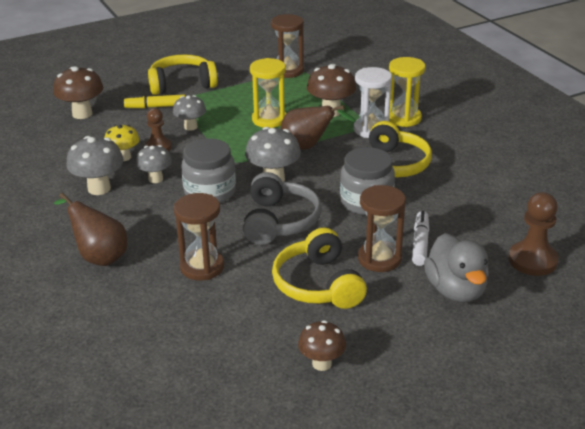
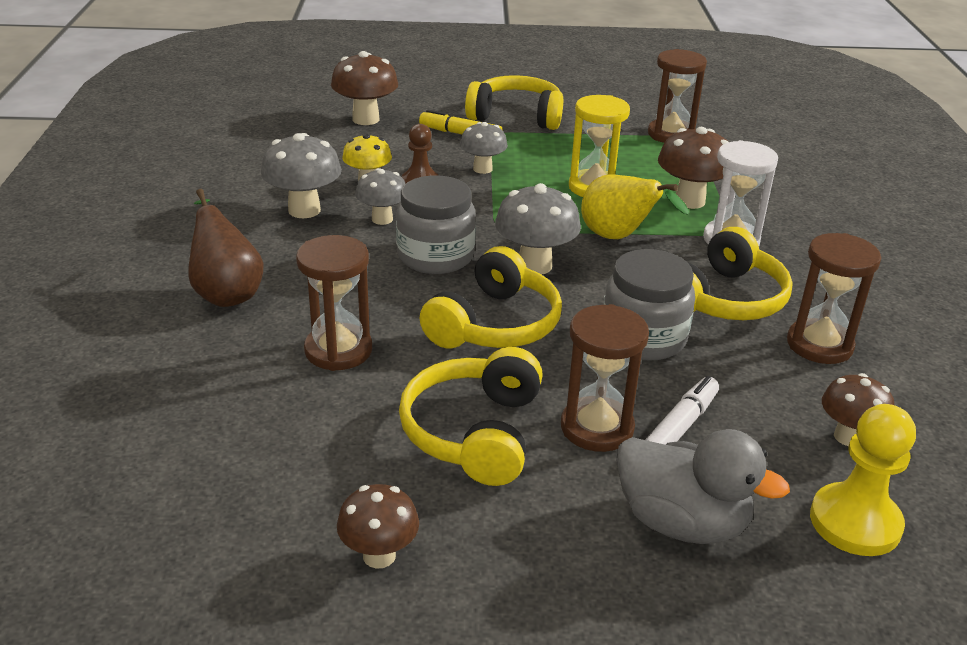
camera: 25 degrees right, 0 degrees up
grey headphones [243,172,322,245] -> yellow headphones [420,246,562,348]
brown pear [280,105,356,150] -> yellow pear [581,174,689,239]
yellow hourglass [389,57,425,127] -> none
grey duck [424,233,489,303] -> grey duck turned 75 degrees counterclockwise [616,429,790,544]
brown pawn [508,192,559,276] -> yellow pawn [810,404,916,556]
none -> brown hourglass [787,233,881,364]
none -> brown mushroom [822,373,894,446]

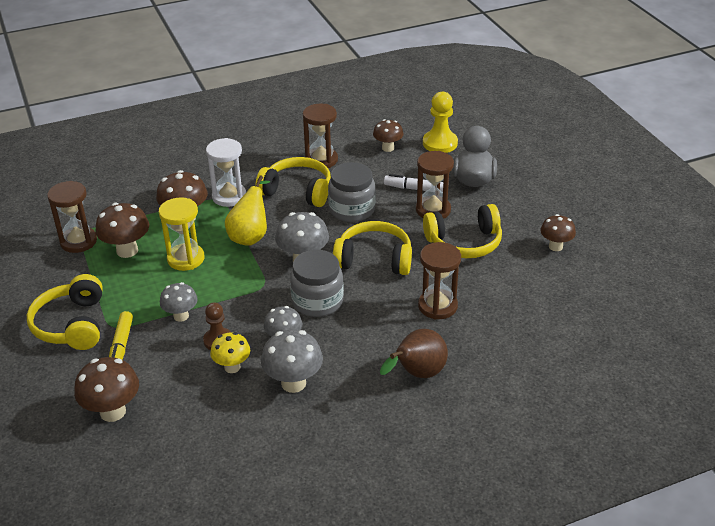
camera: 110 degrees left, 5 degrees up
none -> brown mushroom [95,203,149,258]

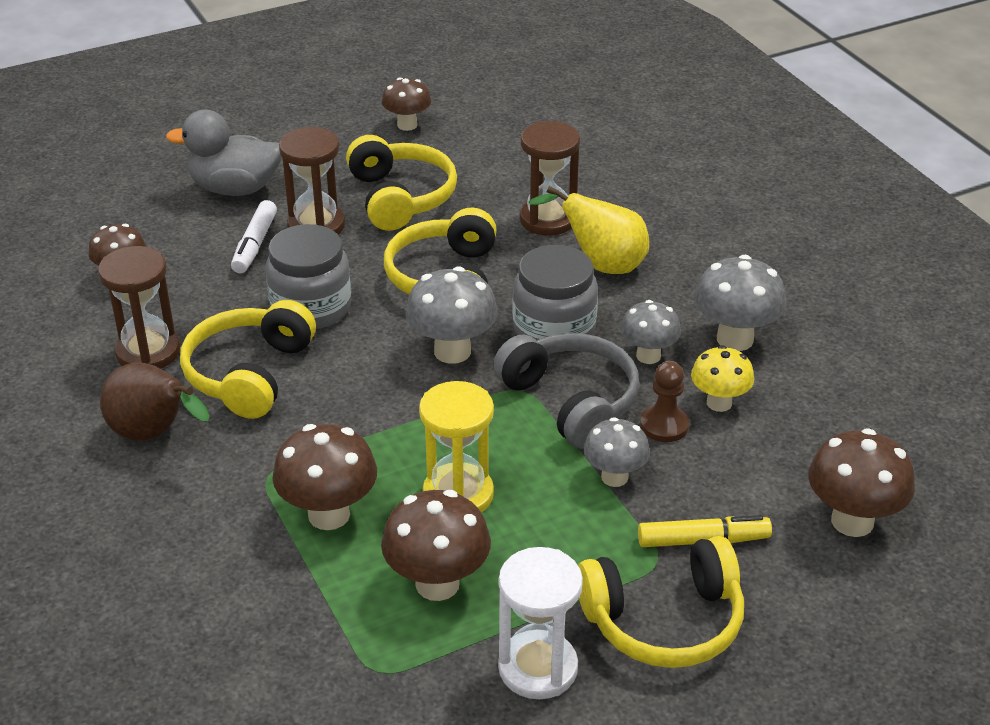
camera: 95 degrees left, 0 degrees up
brown hourglass [47,181,97,253] -> none
white hourglass [206,138,246,207] -> white hourglass moved to [498,547,583,700]
yellow pear [225,175,270,246] -> yellow pear moved to [529,186,649,274]
brown pear [380,329,448,378] -> brown pear moved to [100,362,210,441]
yellow pawn [423,92,458,153] -> none
none -> grey headphones [493,333,639,449]

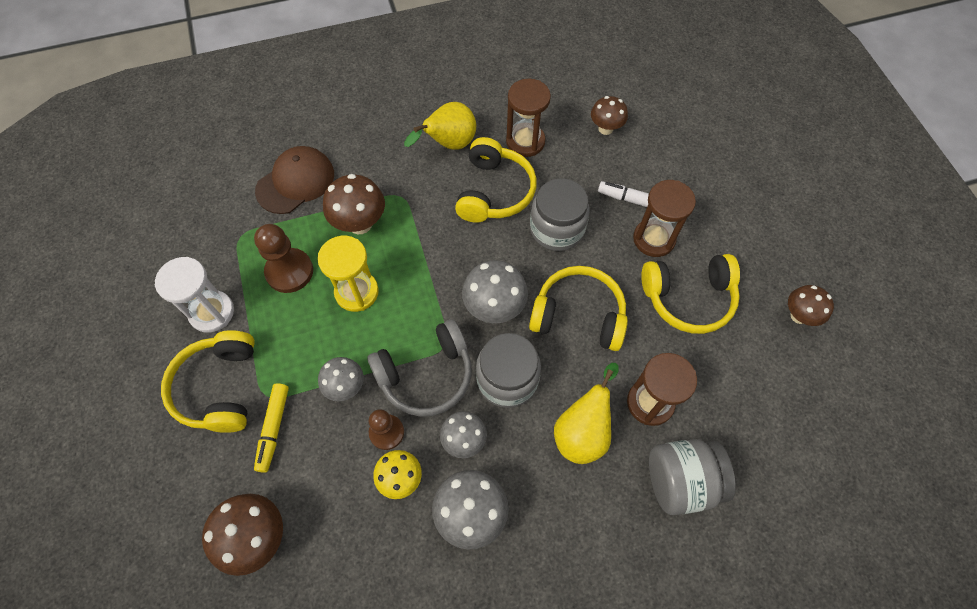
camera: 100 degrees right, 25 degrees up
brown pear [100,362,210,441] -> yellow pear [404,102,476,150]
grey duck [166,110,282,196] -> none
yellow headphones [180,300,316,419] -> yellow headphones turned 75 degrees clockwise [455,137,537,223]
brown mushroom [381,490,491,601] -> brown pawn [254,224,313,293]
none -> brown cap [255,146,334,214]
none -> grey jar [649,439,736,515]

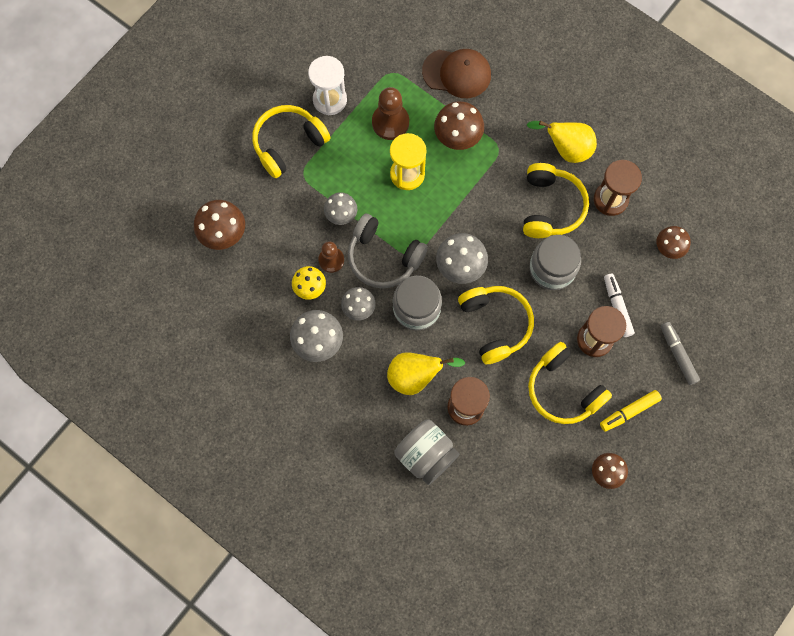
camera: 55 degrees right, 10 degrees up
yellow marker [254,383,289,473] -> yellow marker moved to [600,390,662,432]
yellow headphones [455,137,537,223] -> yellow headphones turned 60 degrees counterclockwise [523,163,589,238]
none -> grey marker [661,322,700,385]

